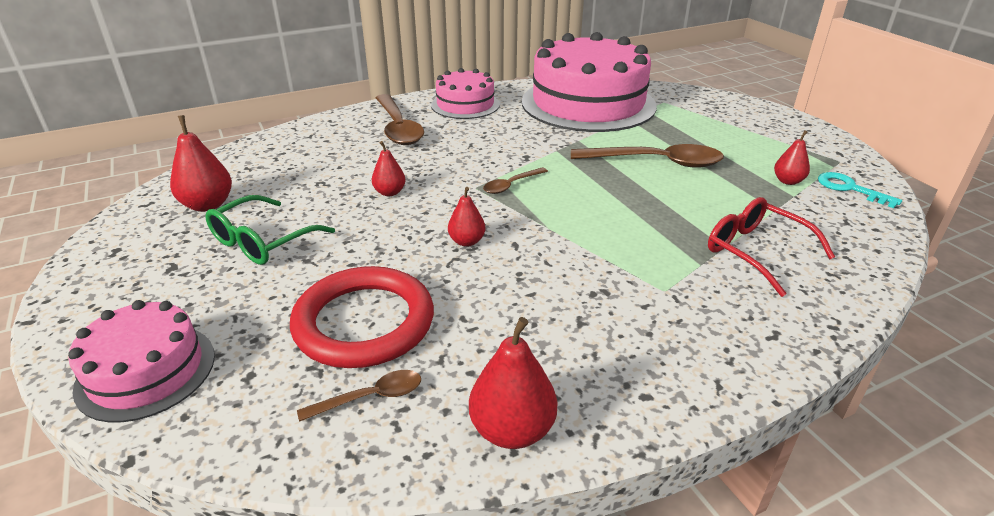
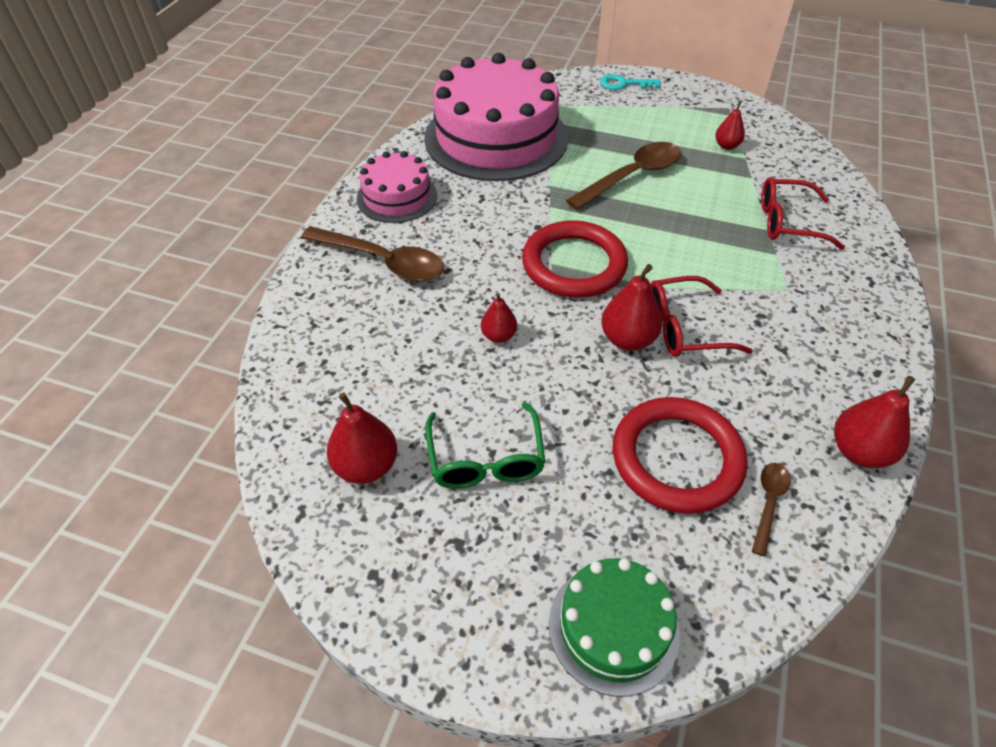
camera: 45 degrees left, 15 degrees up
pink cake [68,300,215,422] -> green cake [549,558,680,697]
red pear [448,187,485,247] -> red pear [601,264,663,351], size x1.62
brown spoon [483,167,548,194] -> red ring [522,220,628,298]
turquoise key [818,172,902,208] -> turquoise key moved to [600,74,660,90]
none -> red glasses [650,276,753,357]

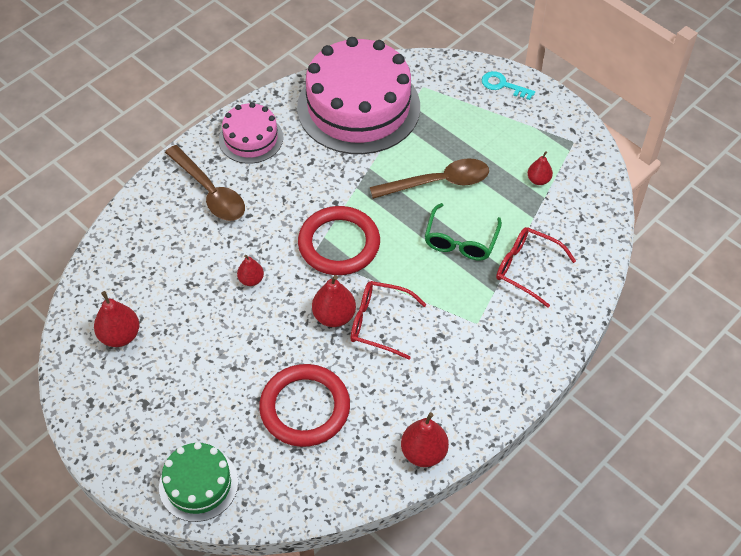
camera: 25 degrees right, 5 degrees up
green glasses [425,402,546,489] -> green glasses moved to [425,203,502,260]
brown spoon [752,463,791,557] -> none

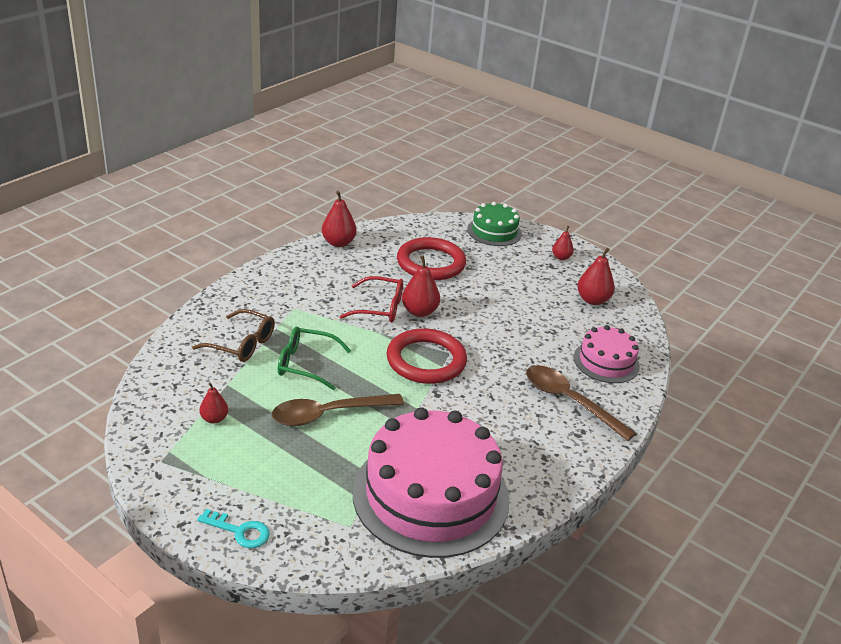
camera: 170 degrees right, 20 degrees down
pink cake [219,102,283,164] -> pink cake moved to [574,325,640,383]
red pear [237,255,264,286] -> red pear moved to [552,226,574,260]
green glasses [425,203,502,260] -> green glasses turned 90 degrees counterclockwise [278,326,351,390]
red glasses [496,227,576,308] -> brown glasses [192,309,275,362]

